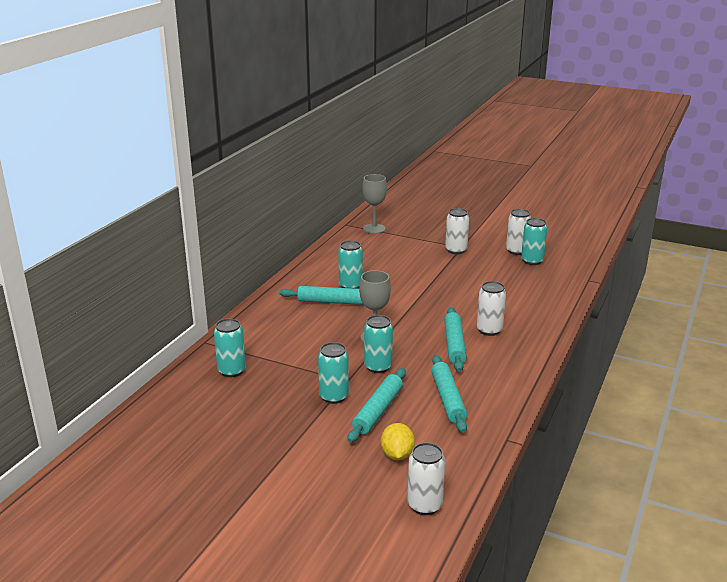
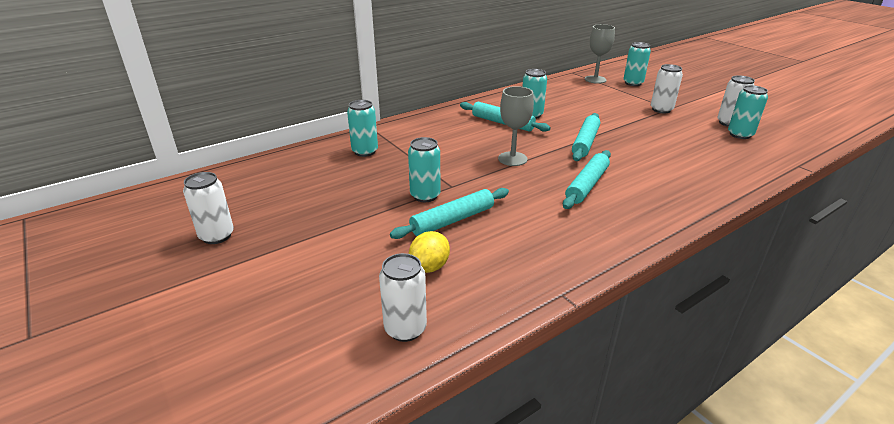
camera: 30 degrees right, 5 degrees up
turquoise can [364,315,393,373] -> turquoise can moved to [623,42,651,86]
turquoise rolling pin [431,355,467,433] -> turquoise rolling pin moved to [572,113,600,161]
white can [477,281,506,336] -> white can moved to [183,172,234,244]

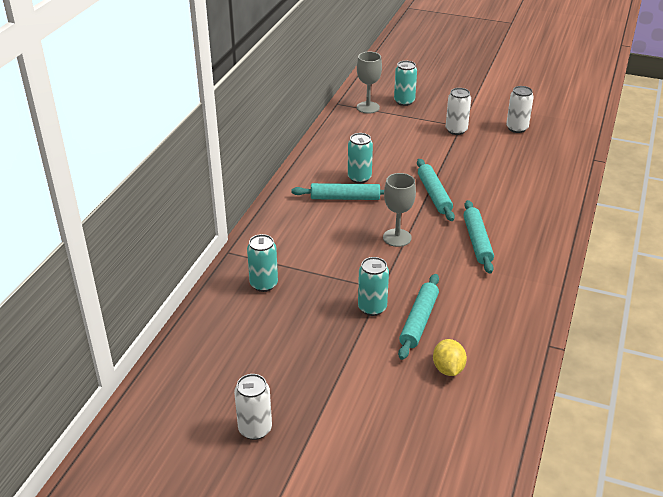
camera: 35 degrees left, 5 degrees up
white can [379,253,427,342] -> none
turquoise can [728,85,768,139] -> none

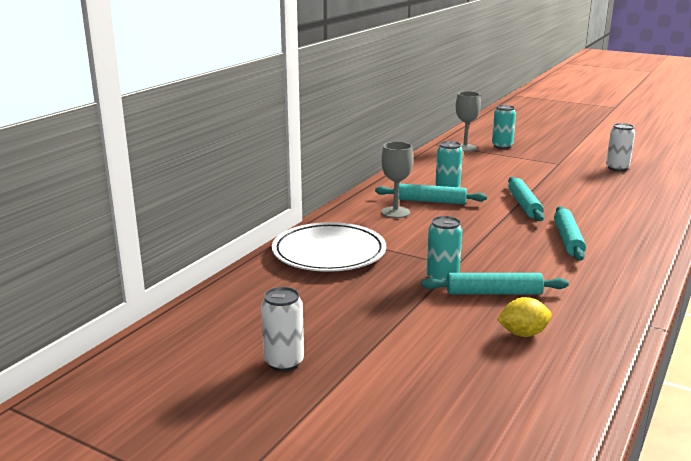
camera: 10 degrees right, 15 degrees down
turquoise can [247,234,278,292] -> white plate [272,222,386,272]
grey goblet [383,173,416,247] -> grey goblet moved to [381,142,413,218]
turquoise rolling pin [398,274,439,360] -> turquoise rolling pin turned 60 degrees clockwise [421,273,569,294]
yellow lemon [433,339,467,376] -> yellow lemon turned 75 degrees clockwise [497,297,552,337]
white can [446,88,471,135] -> none

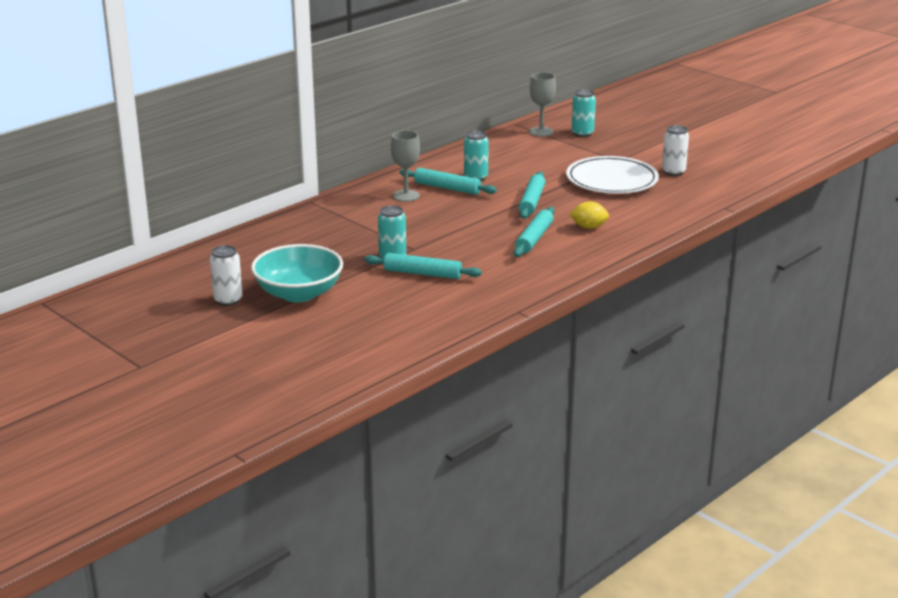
camera: 15 degrees right, 5 degrees up
white plate [272,222,386,272] -> white plate moved to [566,156,659,194]
yellow lemon [497,297,552,337] -> yellow lemon moved to [569,201,609,229]
none -> turquoise bowl [251,244,343,302]

